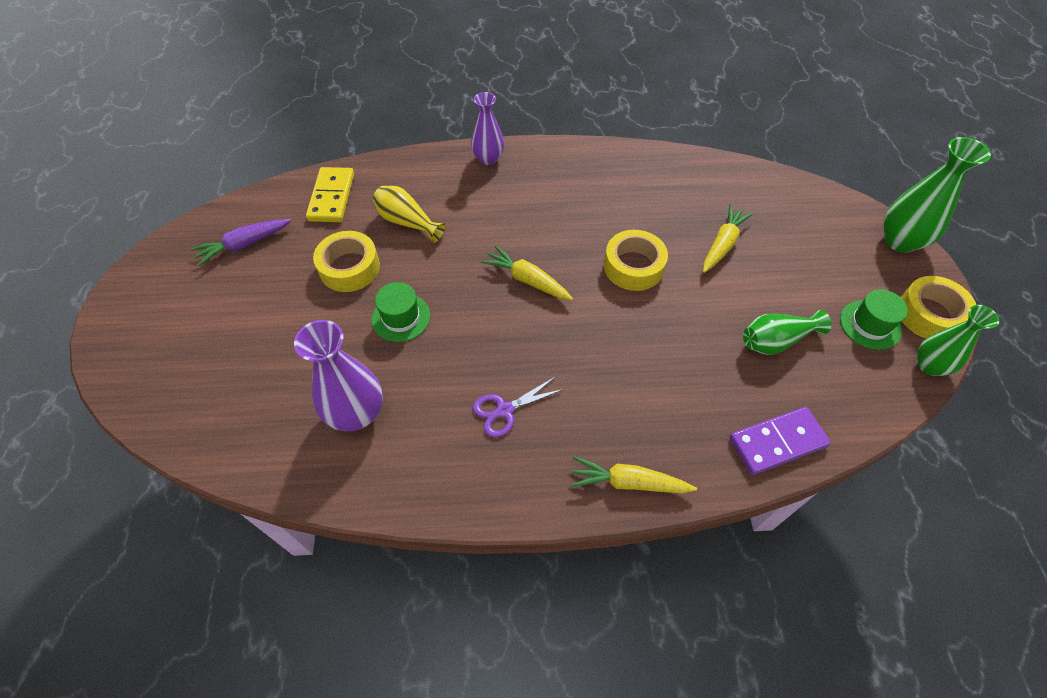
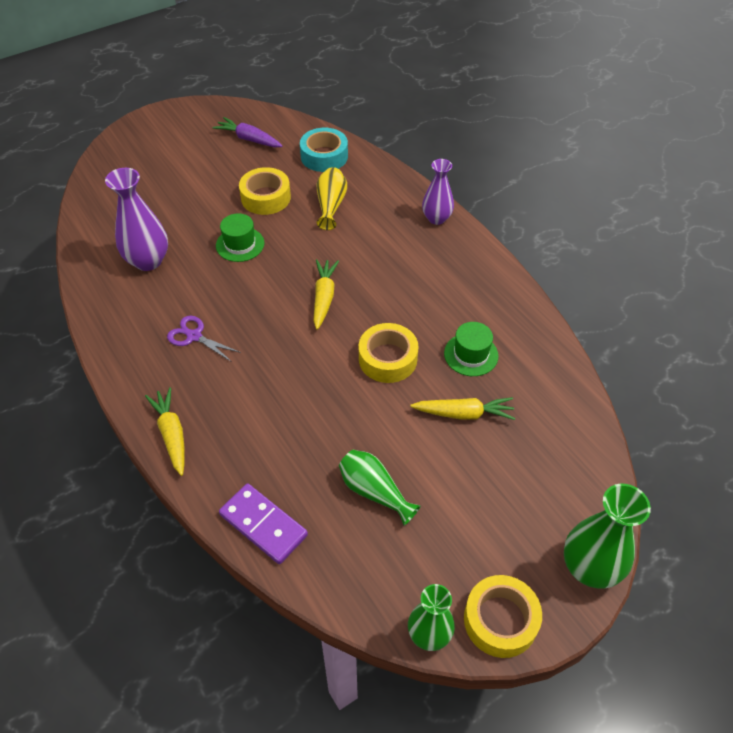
camera: 60 degrees right, 5 degrees down
yellow domino [306,167,354,222] -> turquoise tape [300,128,348,172]
green hat [840,289,908,350] -> green hat moved to [444,322,499,376]

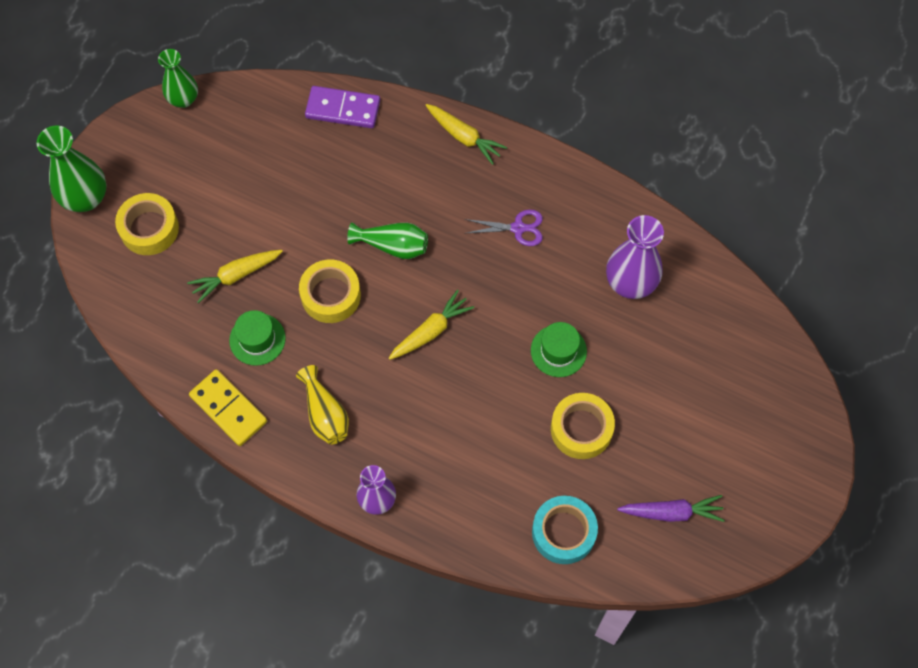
camera: 150 degrees right, 15 degrees up
yellow carrot [313,259,339,330] -> yellow carrot turned 105 degrees counterclockwise [388,290,474,360]
yellow vase [316,167,347,230] -> yellow vase moved to [296,365,349,445]
green vase [339,450,421,526] -> green vase moved to [347,222,428,259]
yellow tape [464,575,542,658] -> yellow tape moved to [115,193,179,255]
none -> yellow domino [189,369,267,446]

